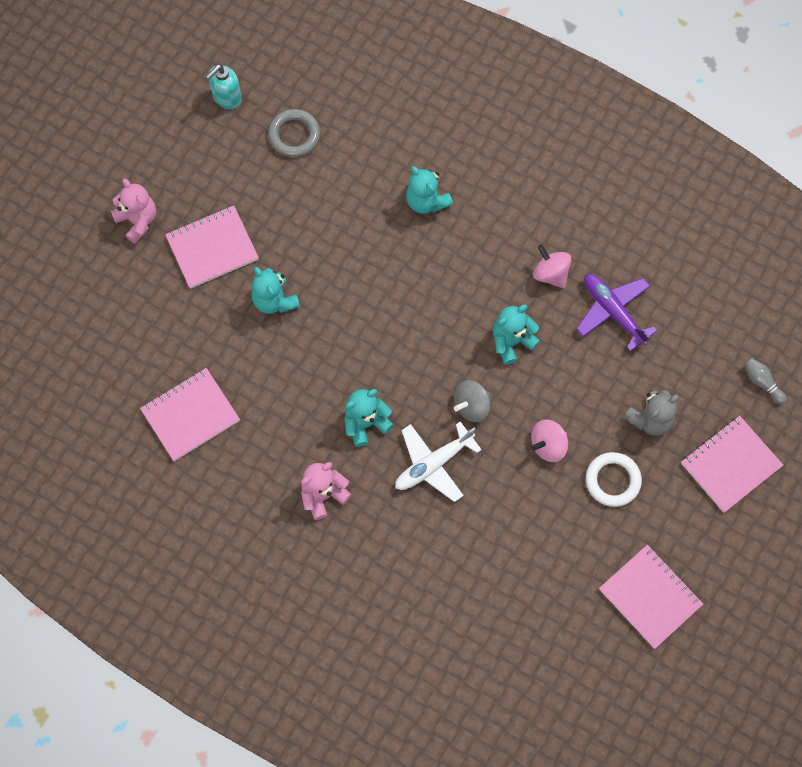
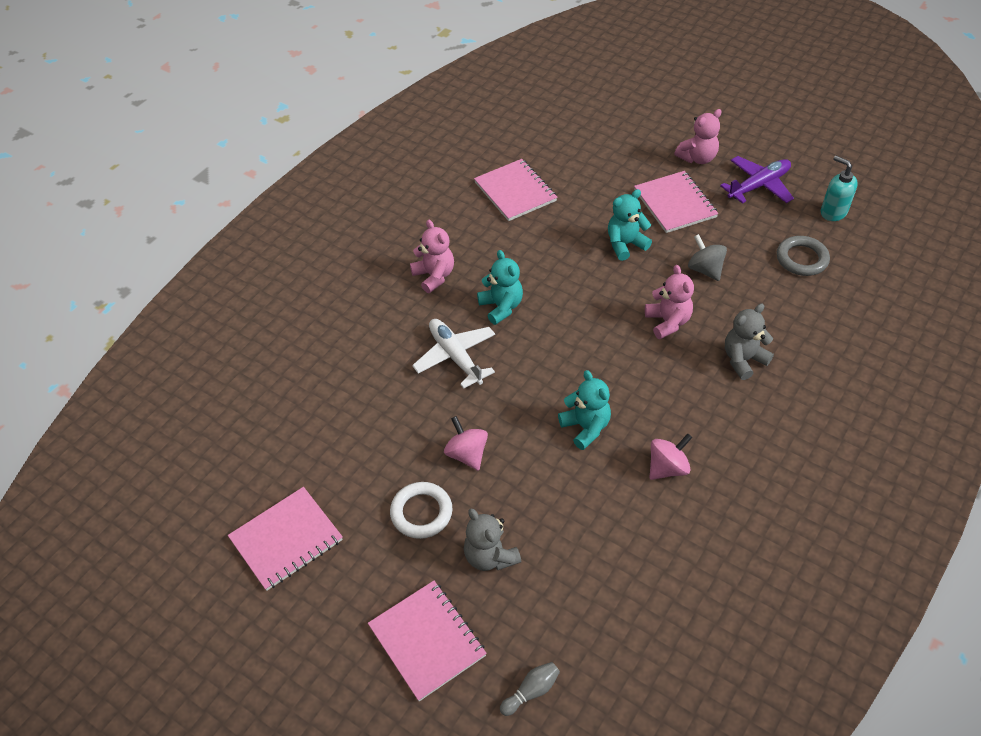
camera: 95 degrees right, 20 degrees down
turquoise teddy bear [406,166,453,214] -> grey teddy bear [725,304,774,380]
grey spinning top [454,380,491,423] -> grey spinning top moved to [688,234,727,281]
purple plane [576,274,657,351] -> purple plane moved to [720,156,794,204]
none -> pink teddy bear [645,265,694,339]

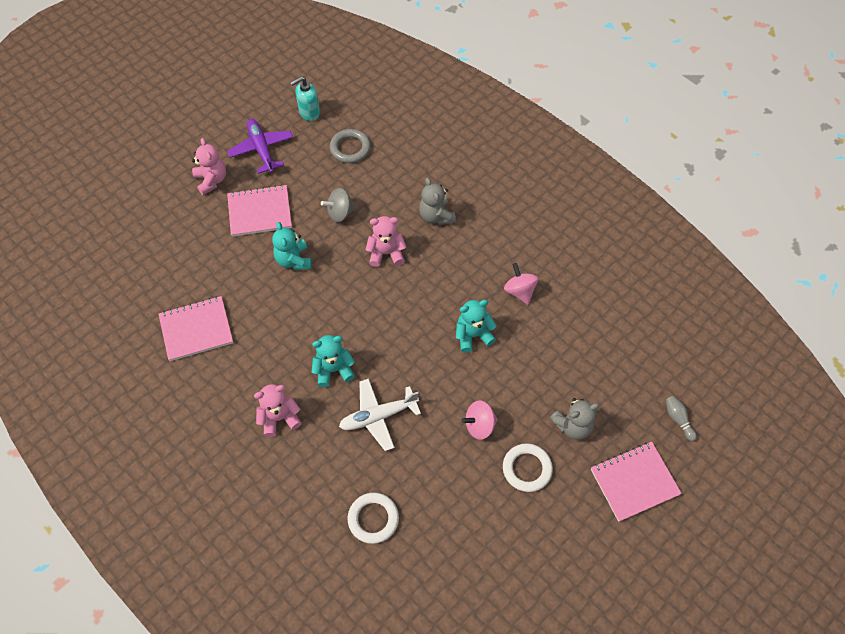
camera: 80 degrees left, 10 degrees up
pink notebook [228,487,343,591] -> none
none -> white ring [348,493,399,544]

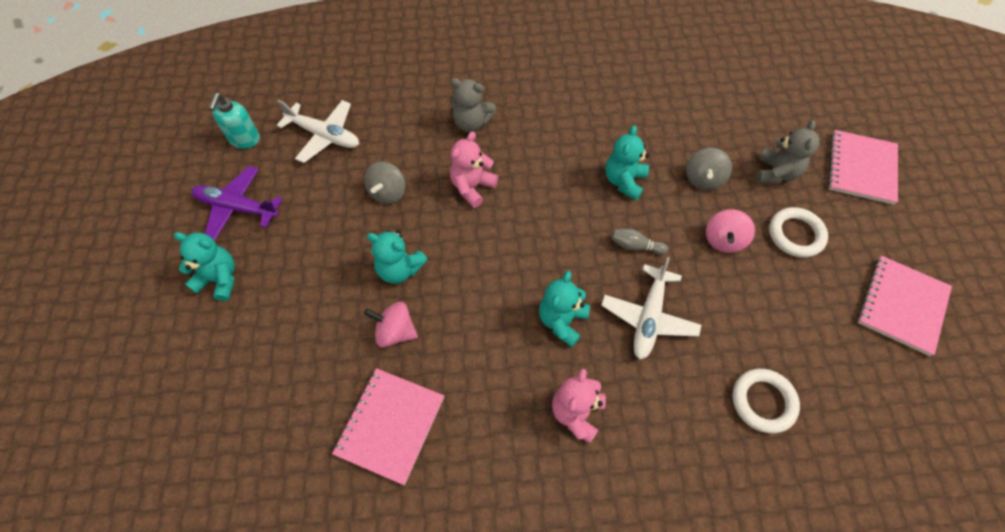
camera: 50 degrees left, 0 degrees up
pink teddy bear [192,138,226,195] -> turquoise teddy bear [174,232,235,301]
pink notebook [227,184,292,237] -> pink notebook moved to [858,256,952,356]
grey ring [330,129,371,163] -> white plane [277,100,359,163]
pink spinning top [504,263,538,305] -> pink spinning top moved to [364,302,418,347]
grey bowling pin [666,396,697,441] -> grey bowling pin moved to [611,228,668,255]
none -> grey spinning top [686,148,732,190]

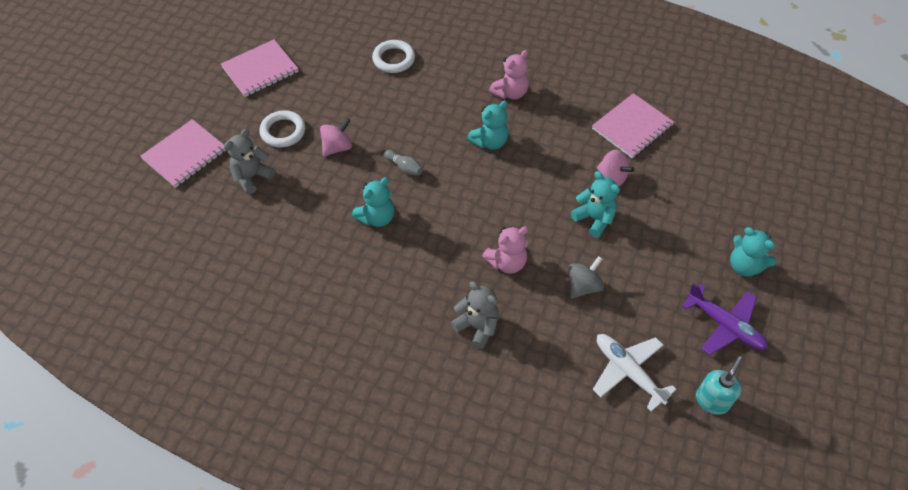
camera: 155 degrees left, 5 degrees down
white plane [601,257,701,360] -> none
grey spinning top [686,148,732,190] -> none

